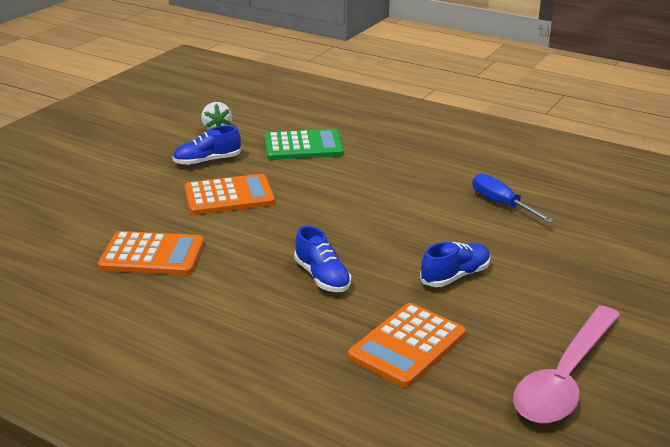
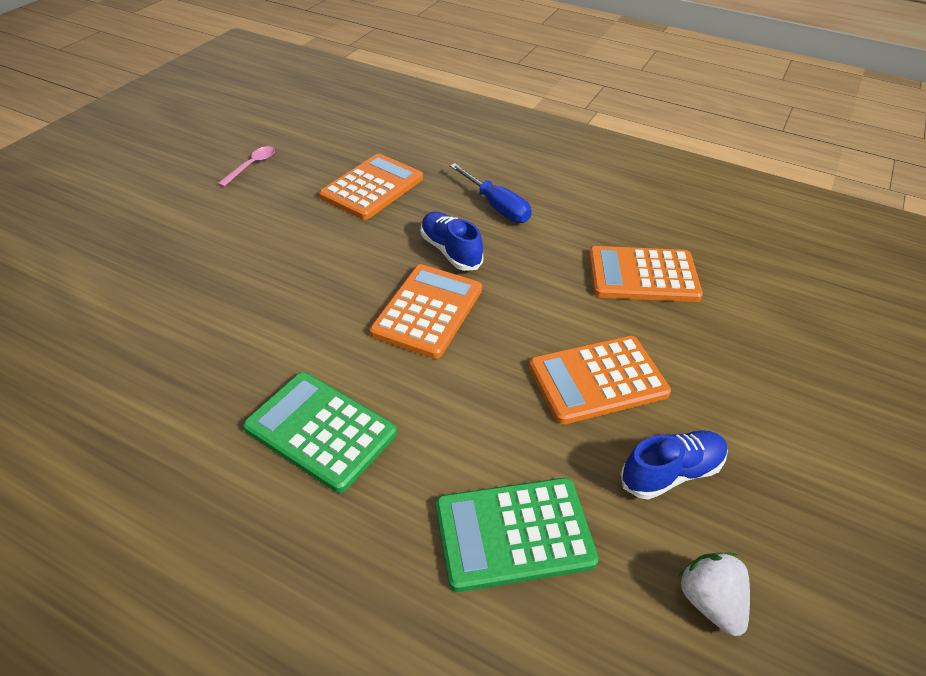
camera: 175 degrees right, 15 degrees up
blue shoe [420,242,490,287] -> none
blue screwdriver [472,173,554,223] -> blue screwdriver moved to [450,163,532,223]
pink spoon [513,306,620,423] -> pink spoon [217,146,275,187], size x0.43
none -> green calculator [243,372,397,493]
none -> orange calculator [370,264,482,359]

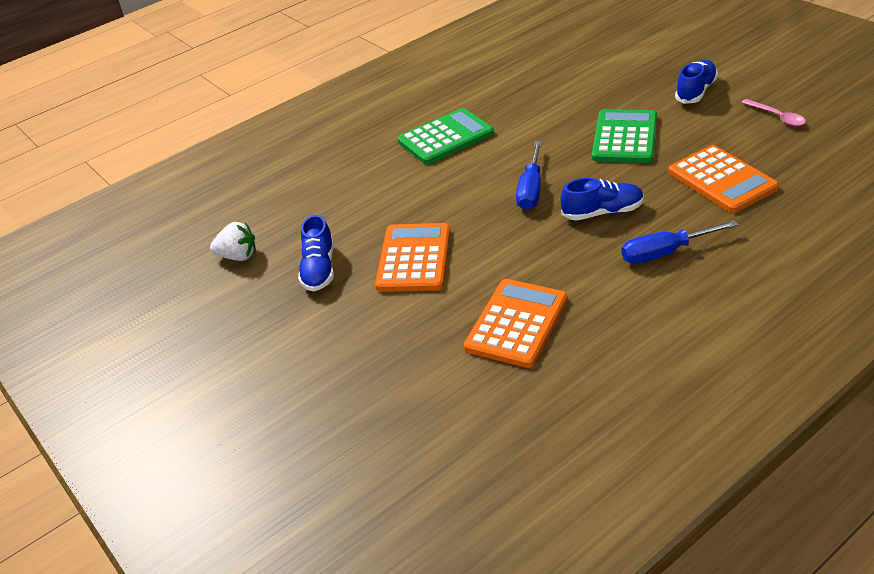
camera: 120 degrees right, 5 degrees down
orange calculator [370,264,482,359] -> blue screwdriver [516,141,542,210]
green calculator [436,478,599,592] -> green calculator moved to [592,109,657,163]
none -> blue shoe [675,60,718,104]

